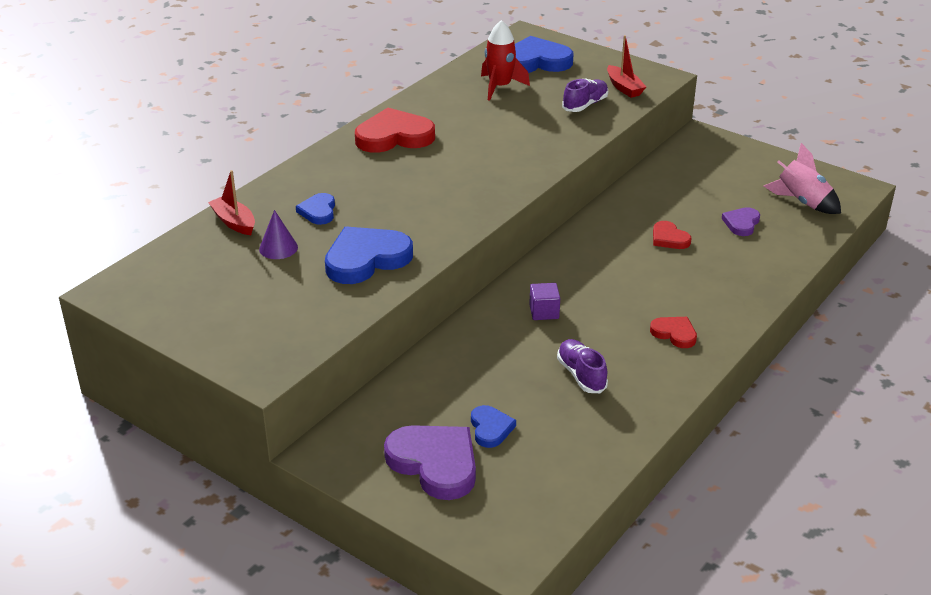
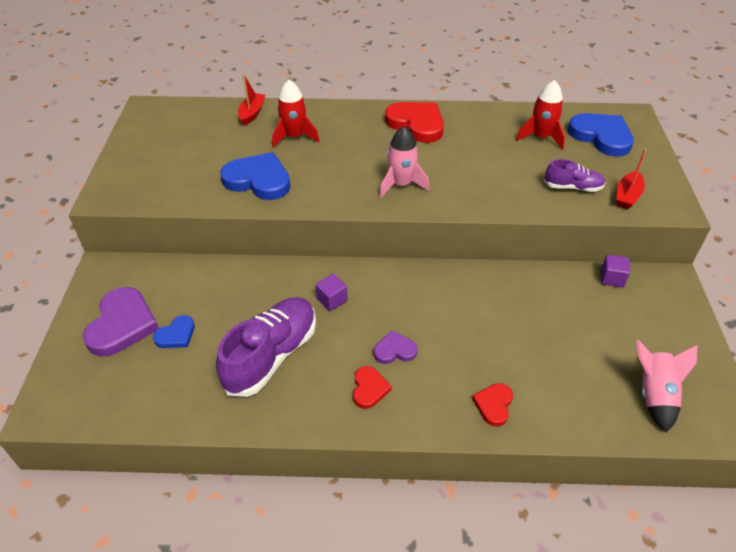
camera: 55 degrees right, 10 degrees up
purple cone [259,210,298,259] -> none
blue heart [296,193,335,225] -> red rocket [272,80,320,148]
purple shoe [557,339,608,393] -> purple shoe [216,297,316,397], size x1.89
red heart [653,221,692,249] -> red heart moved to [472,383,513,427]
purple heart [722,207,760,236] -> purple heart moved to [374,330,418,364]
none -> pink rocket [379,126,430,198]
none -> purple cube [601,254,630,288]

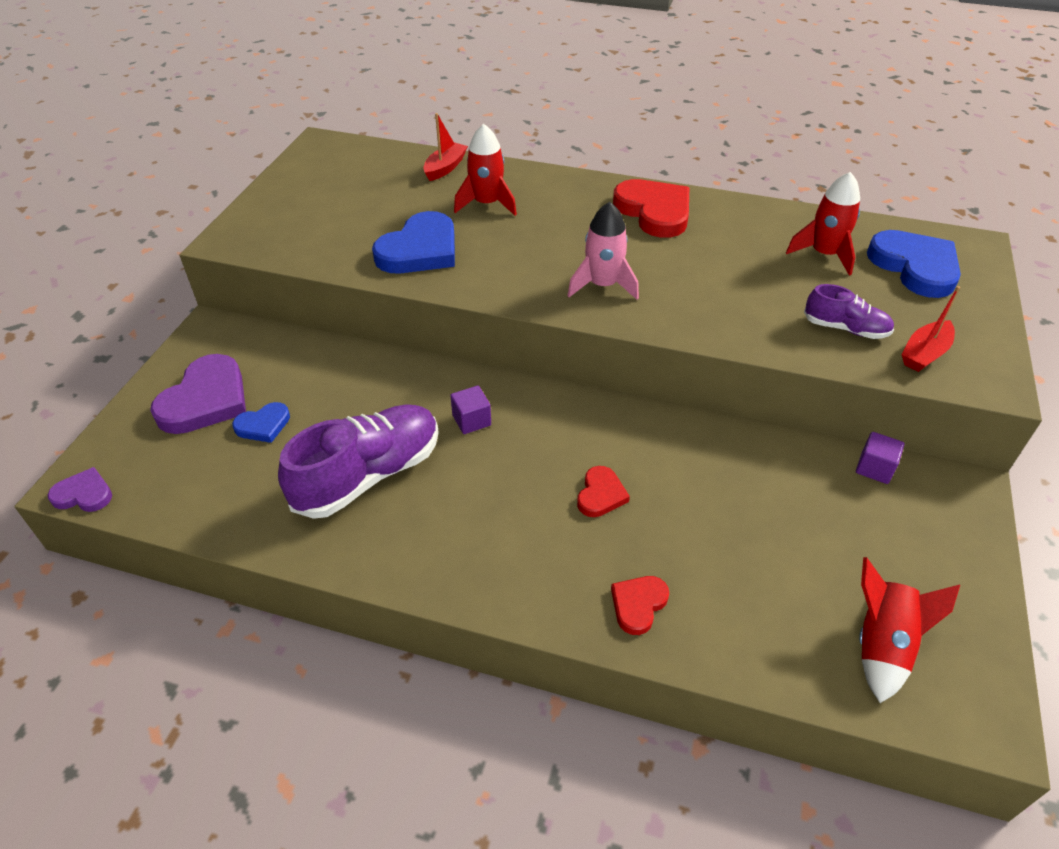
camera: 15 degrees right, 0 degrees up
blue heart [220,152,290,200] -> blue heart turned 90 degrees clockwise [372,211,455,274]
red heart [353,366,392,409] -> red heart moved to [577,466,630,517]
purple heart [374,330,418,364] -> purple heart moved to [48,467,112,512]
pink rocket [636,340,697,433] -> red rocket [859,557,960,703]

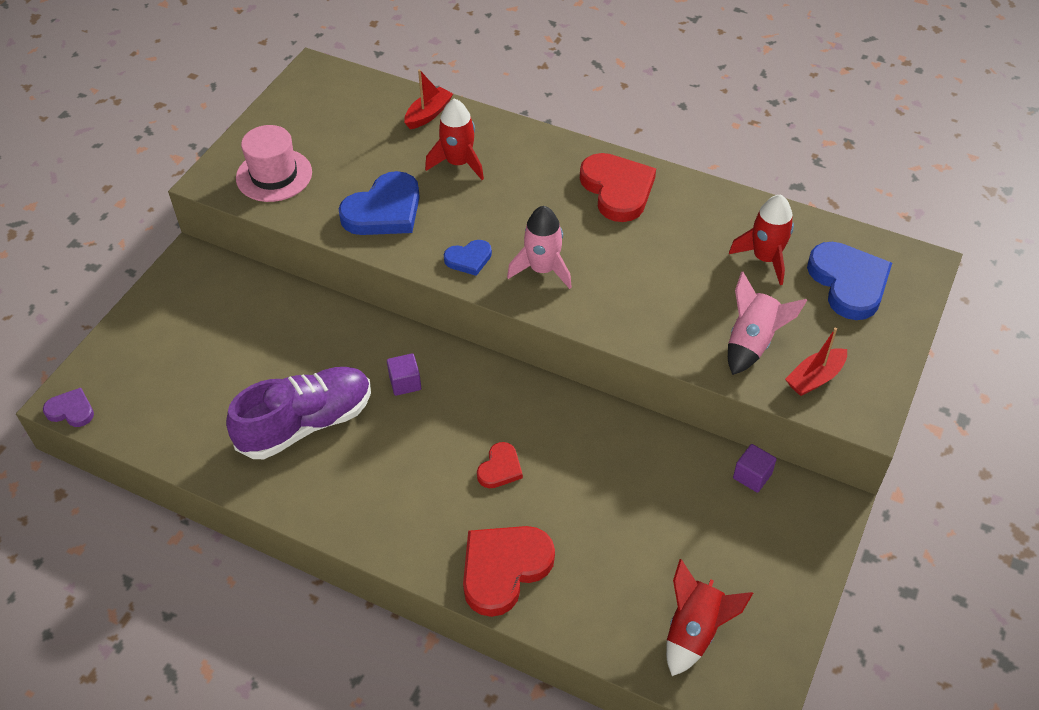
camera: 10 degrees right, 5 degrees up
purple heart [150,354,246,434] -> none
blue heart [232,402,290,443] -> blue heart moved to [444,240,492,276]
red heart [611,576,669,635] -> red heart [463,526,555,617], size x1.89
purple shoe [804,284,894,339] -> pink rocket [728,271,807,375]
none -> pink hat [236,125,312,202]

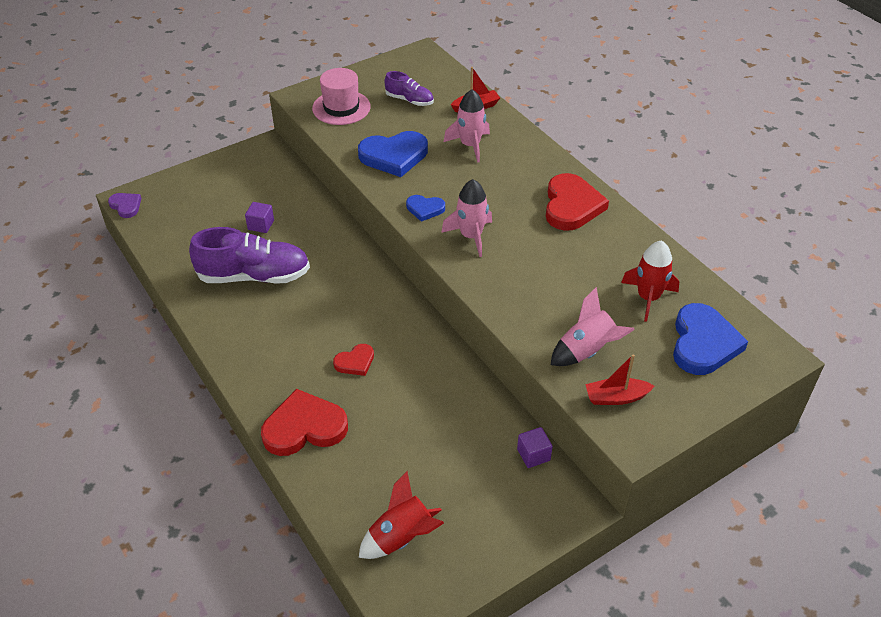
camera: 30 degrees right, 5 degrees down
purple cube [387,353,421,396] -> purple cube moved to [245,202,274,233]
red rocket [425,99,484,180] -> pink rocket [444,89,490,163]
none -> purple shoe [384,71,434,106]

